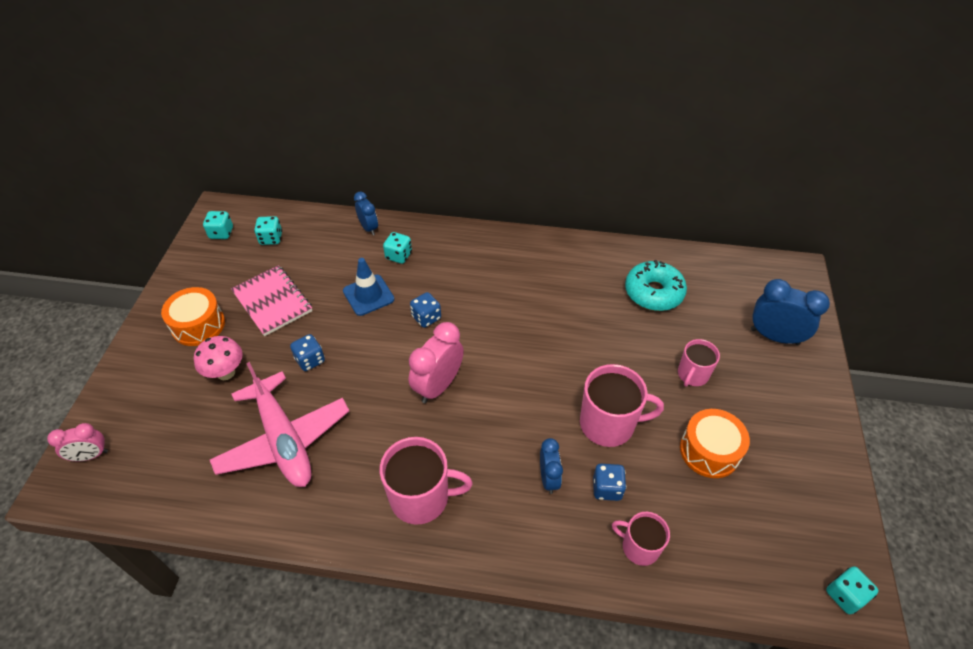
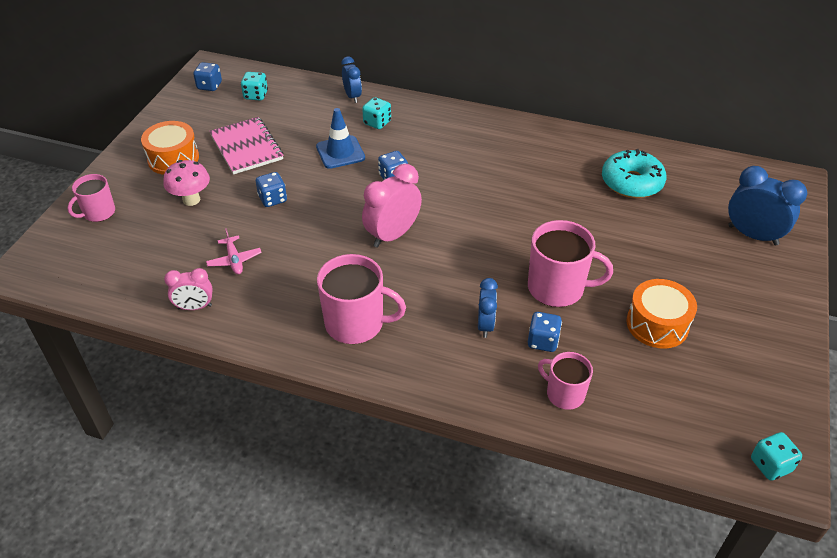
camera: 10 degrees right, 5 degrees down
pink clock [47,423,108,461] -> pink clock moved to [164,268,213,310]
turquoise dice [203,211,233,239] -> blue dice [193,62,222,91]
pink plane [210,362,349,487] -> pink plane [206,228,262,274], size x0.41
pink mug [678,339,720,387] -> pink mug moved to [67,174,115,222]

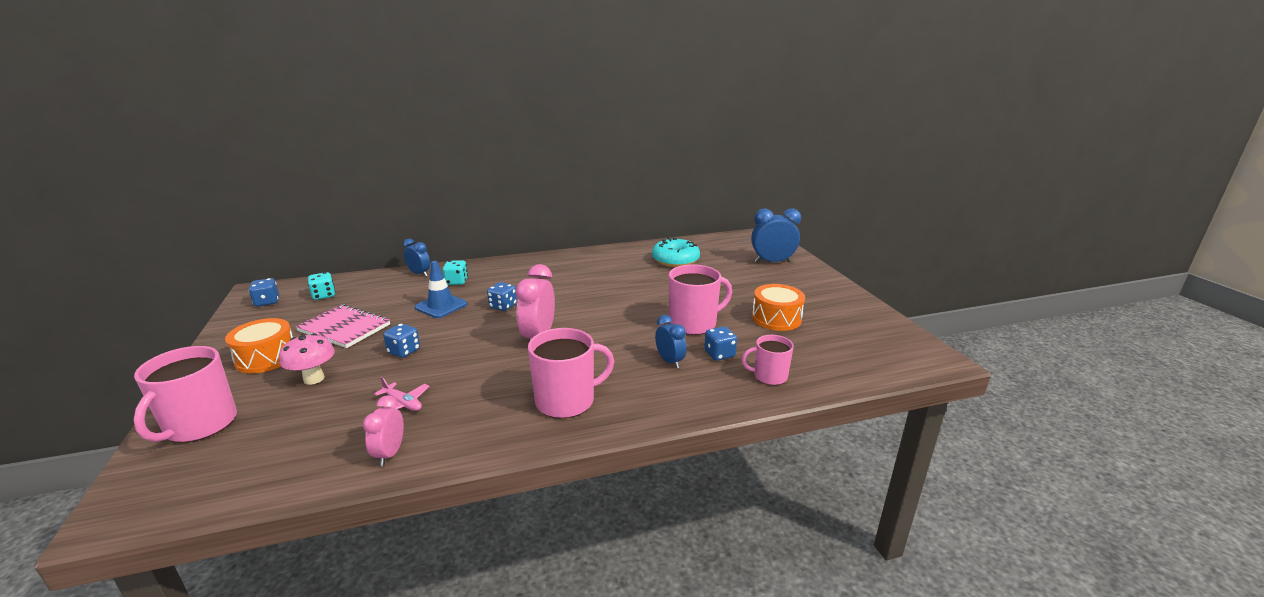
camera: 35 degrees left, 20 degrees down
pink mug [67,174,115,222] -> pink mug [134,346,237,443], size x1.65
pink clock [164,268,213,310] -> pink clock turned 135 degrees clockwise [363,395,404,466]
turquoise dice [751,432,802,481] -> none

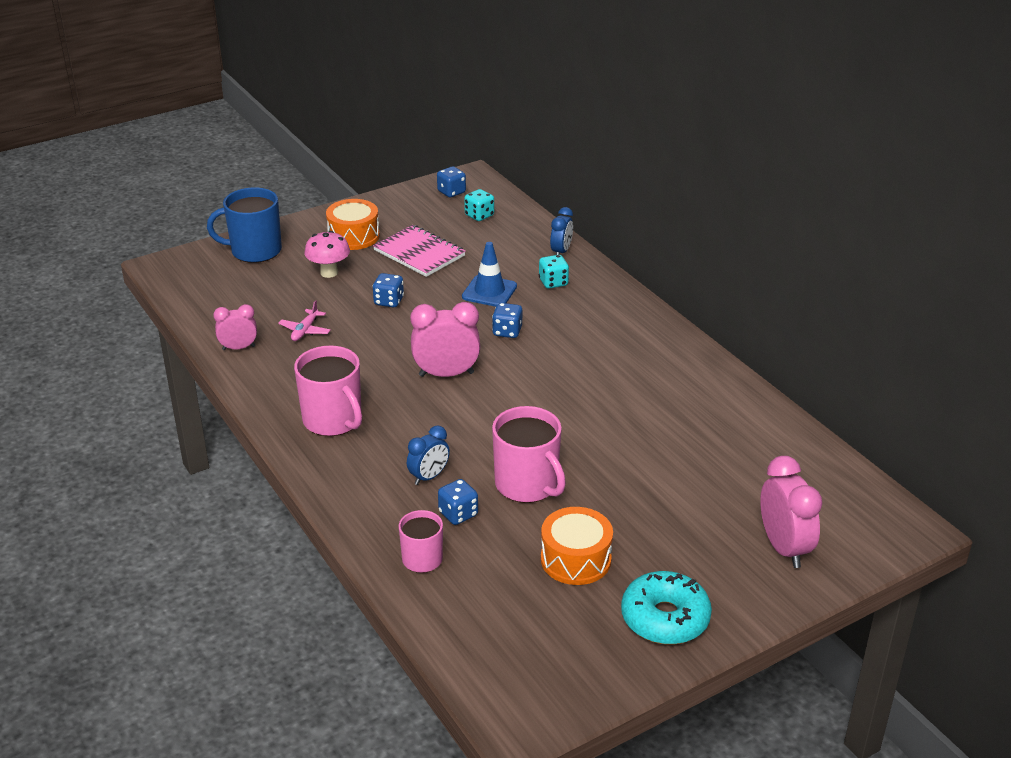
camera: 75 degrees right, 10 degrees up
pink mug [134,346,237,443] -> blue mug [207,187,282,263]
pink notebook [295,304,390,348] -> pink notebook turned 60 degrees counterclockwise [373,225,466,277]
turquoise donut [652,238,700,267] -> turquoise donut moved to [621,571,712,645]
blue clock [751,208,801,263] -> pink clock [760,456,823,568]

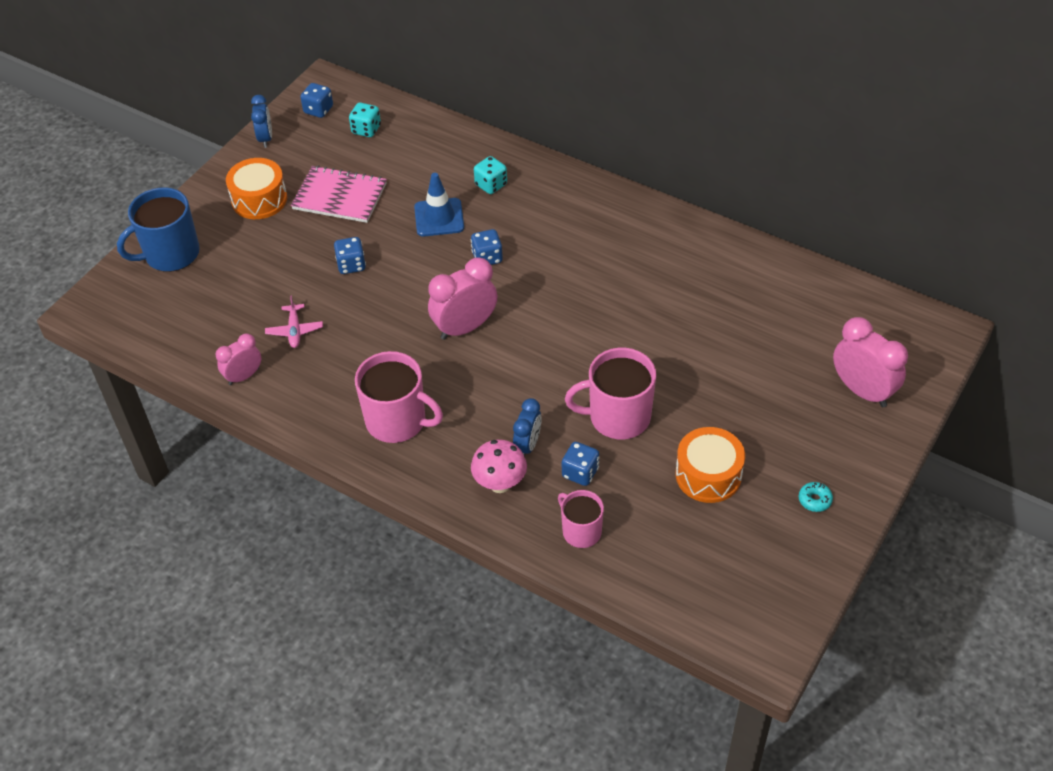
camera: 25 degrees left, 15 degrees up
pink mushroom [304,231,350,278] -> pink mushroom moved to [471,440,527,493]
pink mug [492,406,566,503] -> pink mug turned 150 degrees clockwise [565,348,656,439]
blue clock [550,207,573,255] -> blue clock moved to [251,95,272,148]
turquoise donut [621,571,712,645] -> turquoise donut [799,482,833,512], size x0.42

